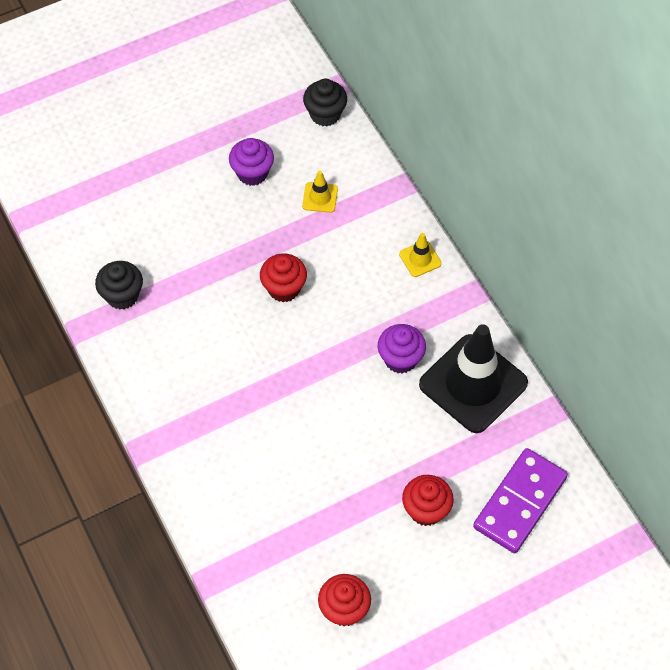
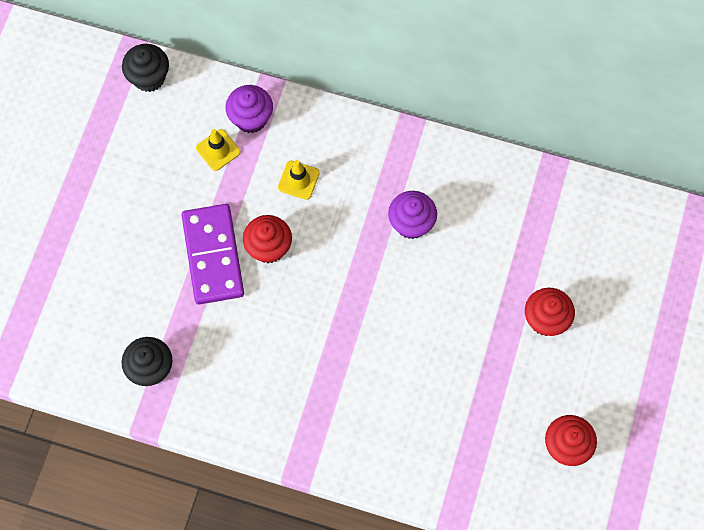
camera: 45 degrees left, 10 degrees up
purple cupcake [229,138,274,186] -> purple cupcake moved to [226,85,273,133]
yellow traffic cone [399,233,442,277] -> yellow traffic cone moved to [278,160,320,200]
black traffic cone [419,324,528,433] -> none
purple domino [473,448,568,553] -> purple domino moved to [182,204,244,305]

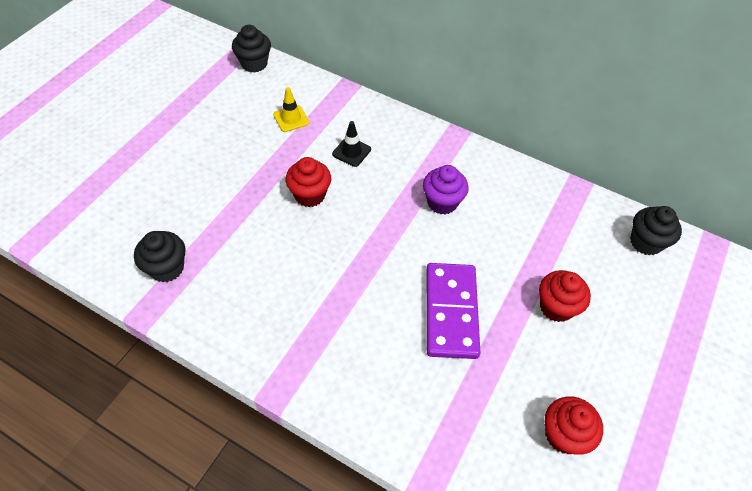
camera: 10 degrees right, 15 degrees down
purple domino [182,204,244,305] -> purple domino moved to [426,263,480,359]
purple cupcake [226,85,273,133] -> none
yellow traffic cone [278,160,320,200] -> black traffic cone [332,121,371,167]
none -> black cupcake [630,206,682,256]

